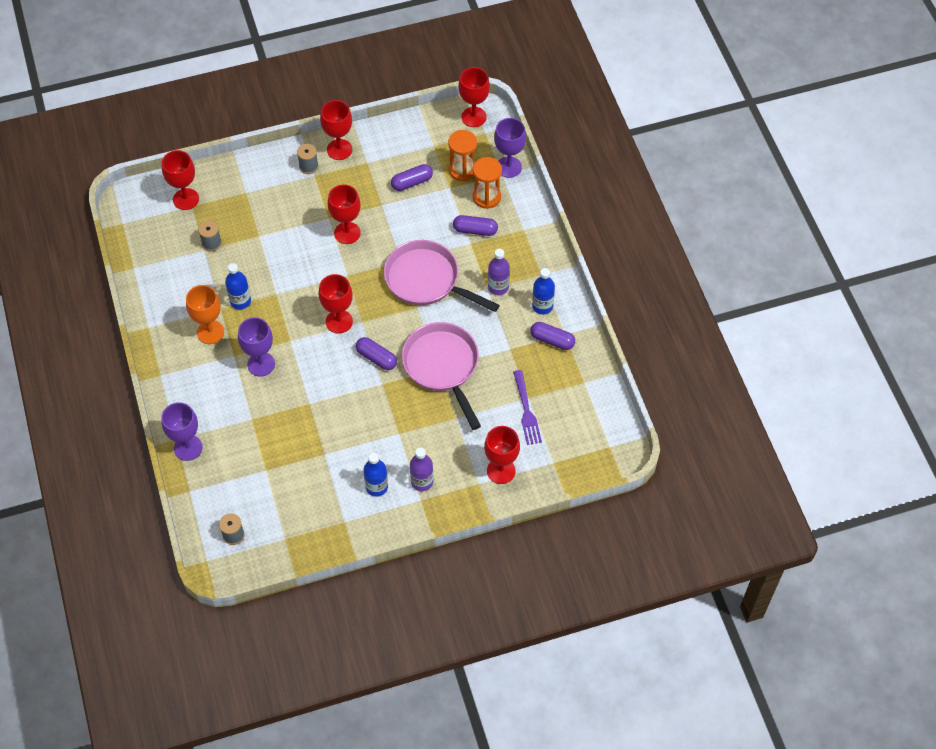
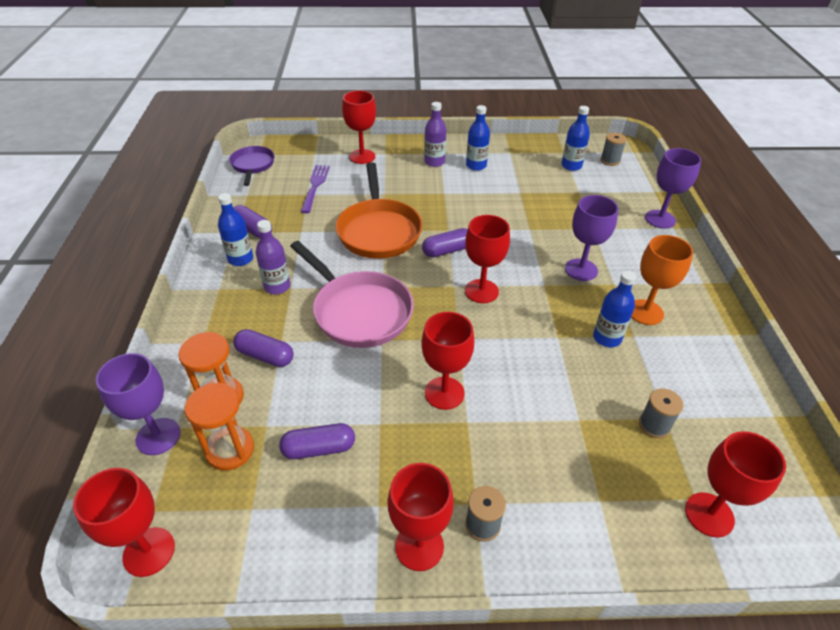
camera: 165 degrees left, 15 degrees down
purple capsule [356,337,397,370] -> purple capsule turned 75 degrees counterclockwise [422,228,468,257]
pink pan [402,322,481,430] -> orange pan [336,162,423,259]
none -> purple pan [229,146,275,186]
none -> blue bottle [561,106,590,171]

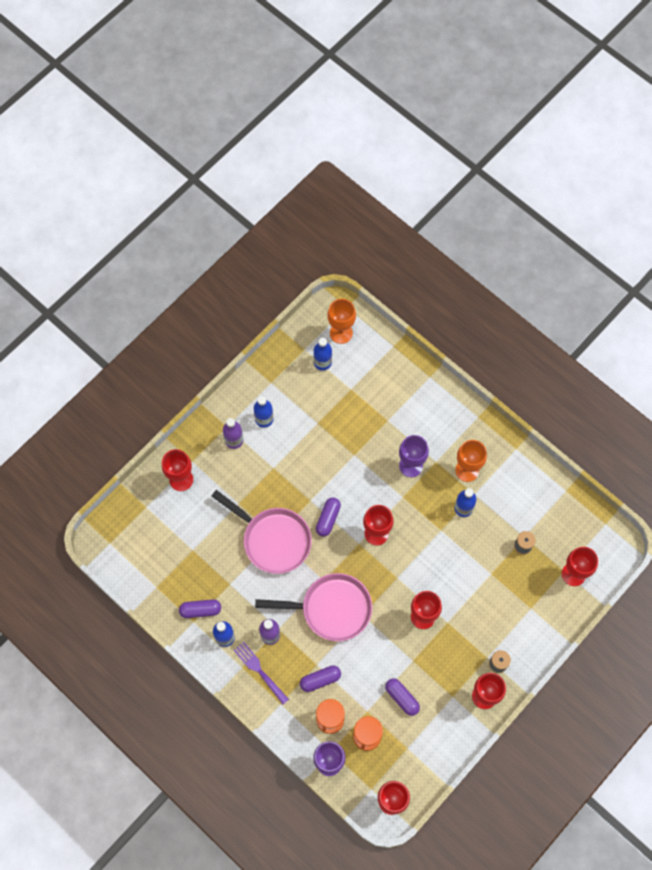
camera: 45 degrees left, 25 degrees up
purple pan [229,146,275,186] -> none
purple capsule [279,423,355,459] -> purple capsule turned 75 degrees counterclockwise [385,678,420,716]
purple fork [301,165,330,213] -> purple fork moved to [234,642,289,704]
orange pan [336,162,423,259] -> pink pan [212,490,312,574]
grey spool [600,133,627,166] -> orange goblet [327,299,356,344]
purple goblet [645,148,701,229] -> none

